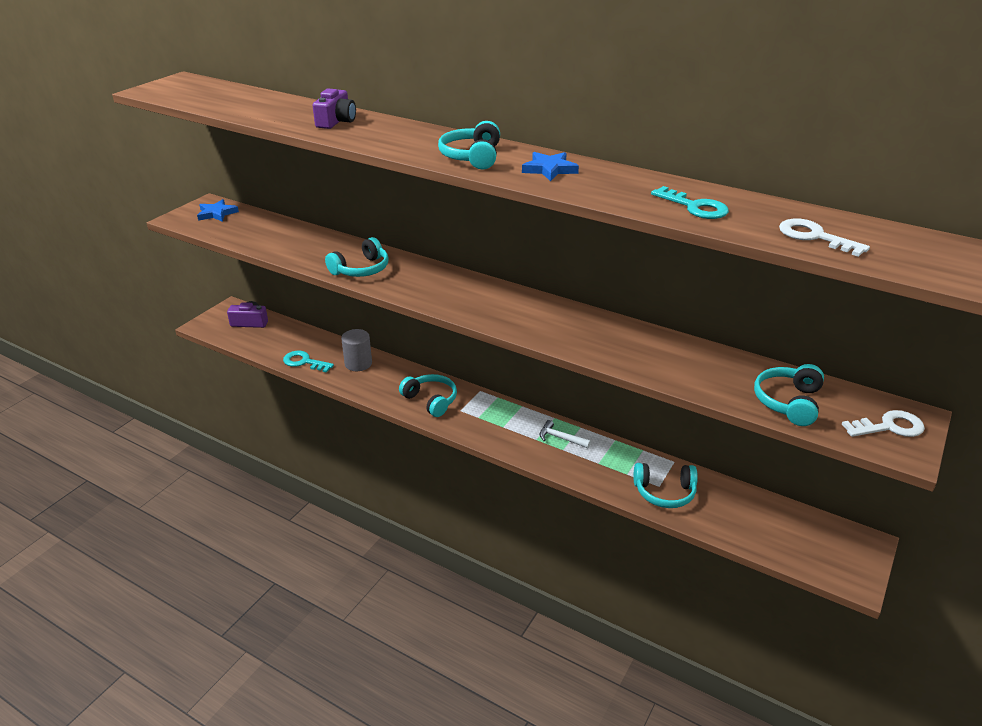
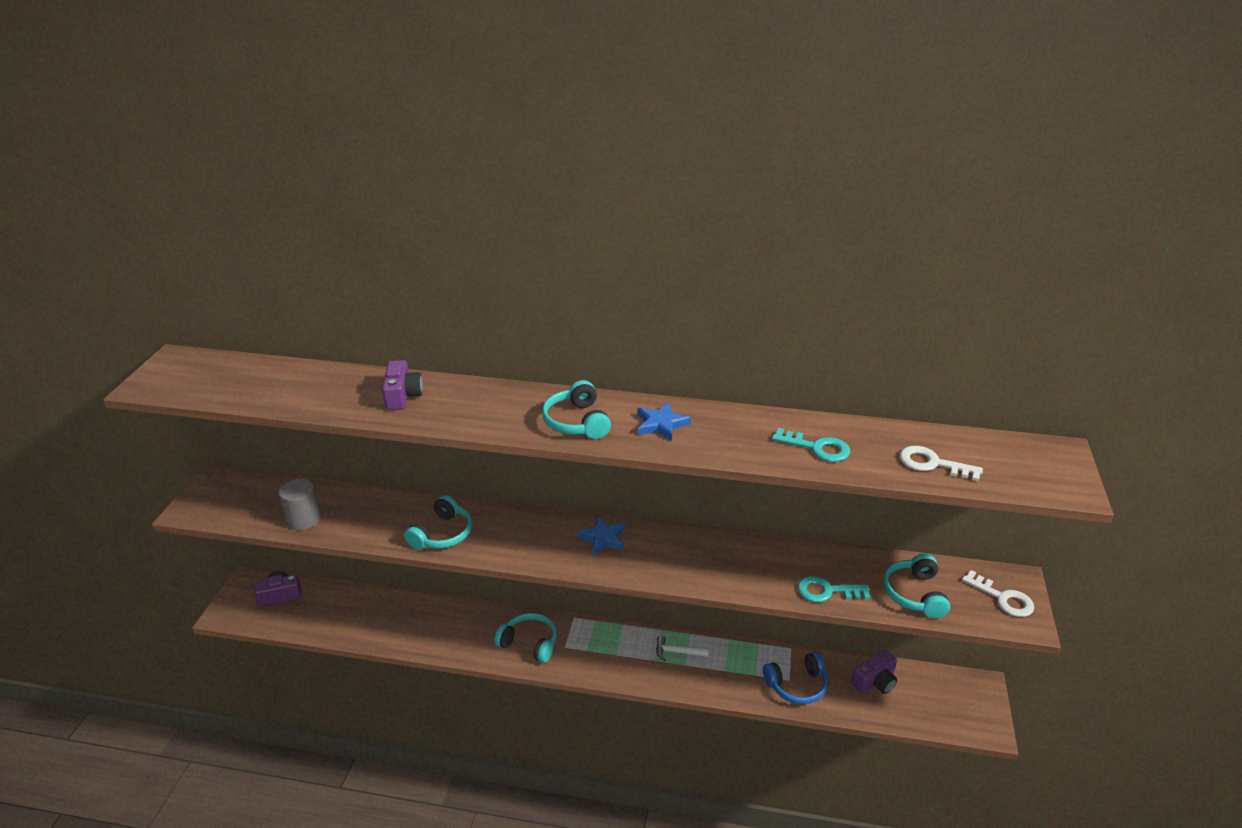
camera: 20 degrees left, 0 degrees up
blue star [197,199,239,222] -> blue star moved to [577,517,625,555]
turquoise key [283,351,334,373] -> turquoise key moved to [798,576,870,602]
grey cylinder [341,329,372,371] -> grey cylinder moved to [279,479,321,530]
turquoise headphones [634,463,698,508] -> blue headphones [763,652,828,704]
white key [842,410,925,437] -> white key turned 75 degrees clockwise [962,570,1034,617]
none -> purple camera [851,650,897,694]

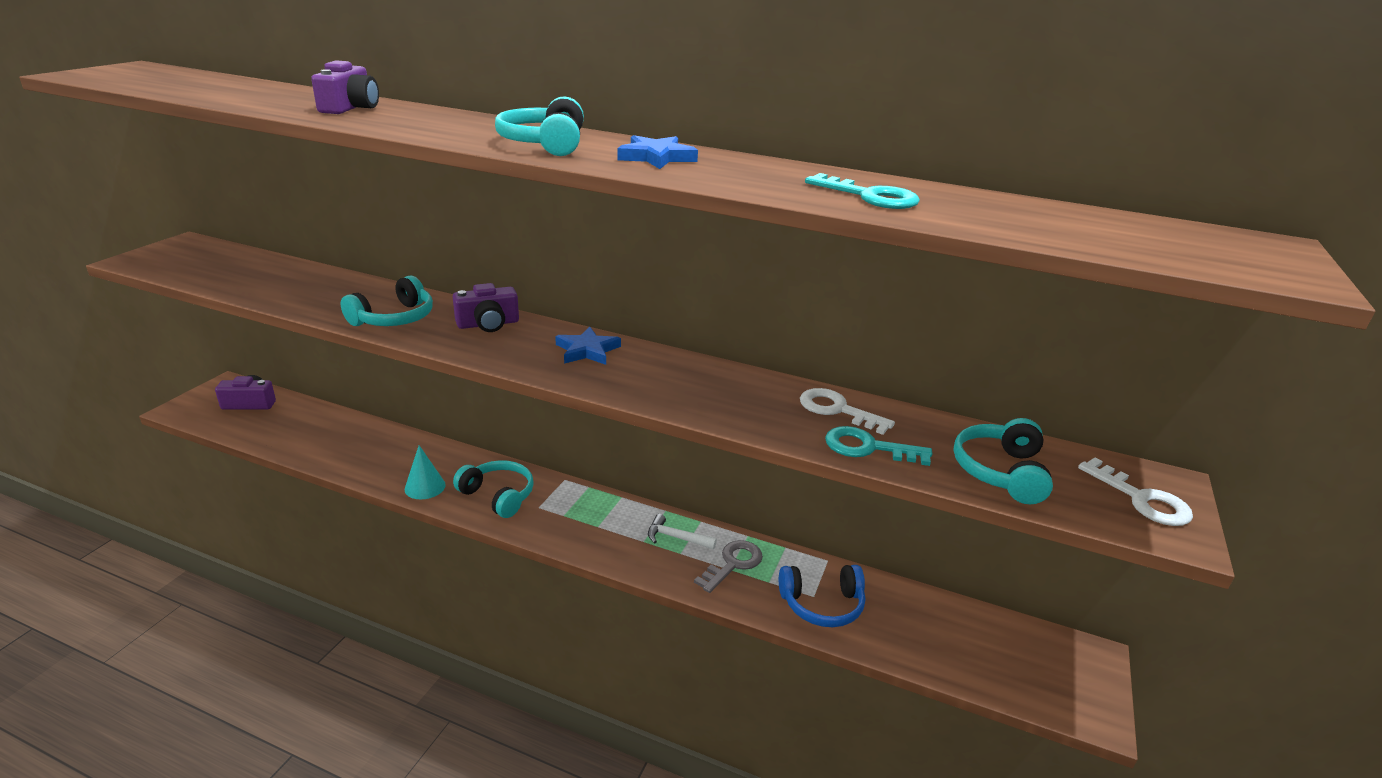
camera: 10 degrees right, 5 degrees down
grey cylinder [279,479,321,530] -> none
purple camera [851,650,897,694] -> purple camera moved to [453,283,519,332]
white key [900,446,983,481] -> white key moved to [800,388,895,435]
none -> turquoise cone [405,445,446,499]
none -> grey key [694,540,763,593]

